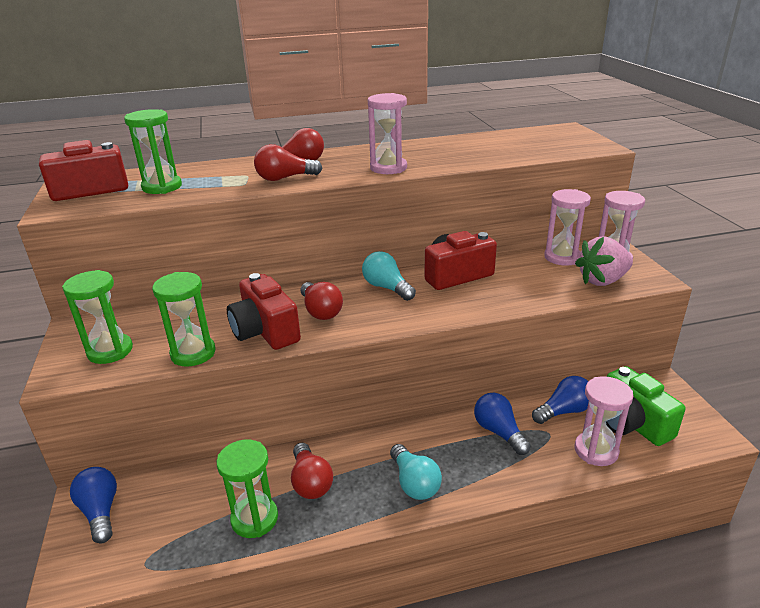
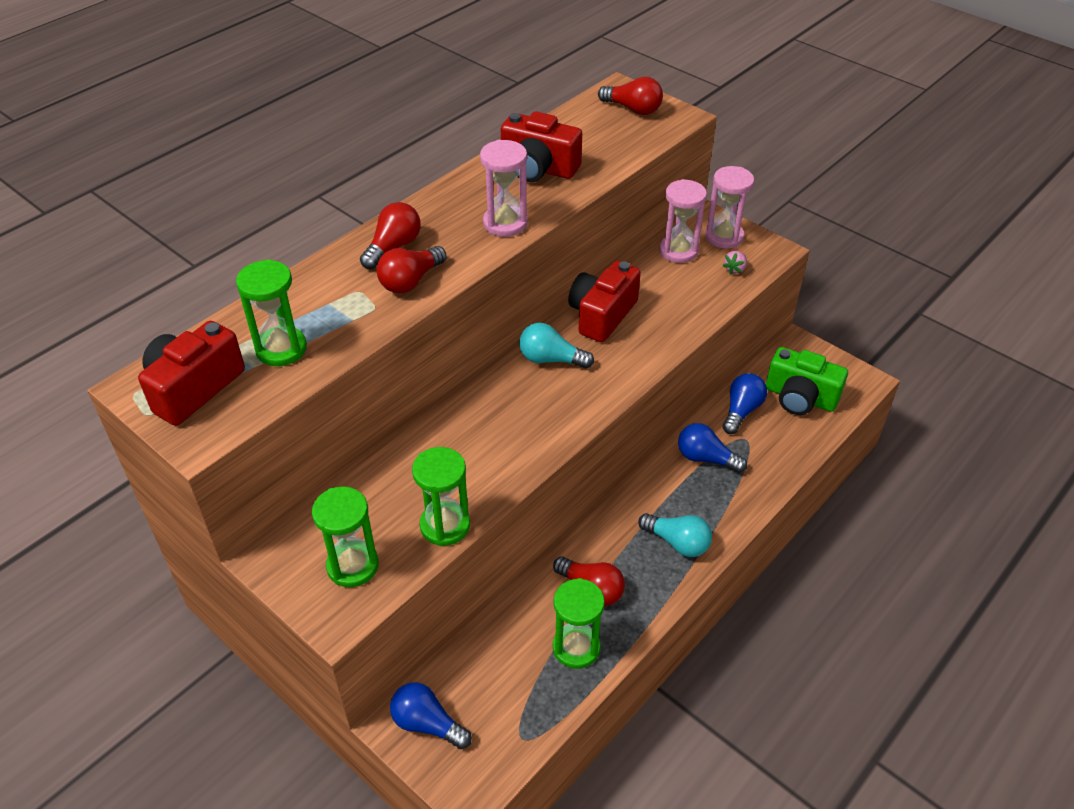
camera: 35 degrees left, 15 degrees up
red camera [227,273,301,350] -> red camera moved to [501,111,582,182]
red light bulb [301,282,343,320] -> red light bulb moved to [598,77,663,115]
pink strawberry [575,236,633,286] -> pink strawberry [723,251,747,274], size x0.46
pink hourglass [575,376,633,466] -> none

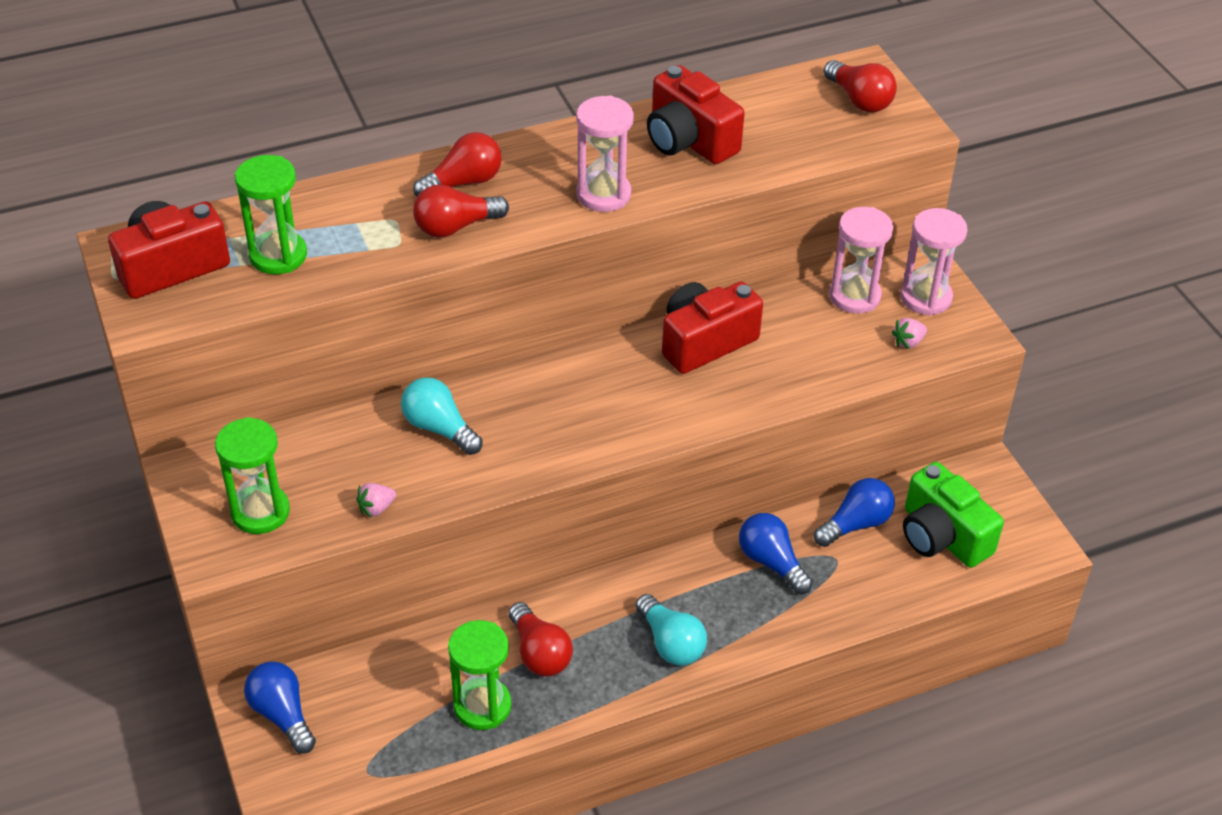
camera: 25 degrees right, 0 degrees up
green hourglass [412,447,470,546] -> pink strawberry [356,483,396,518]
turquoise light bulb [519,323,594,369] -> turquoise light bulb moved to [401,377,483,455]

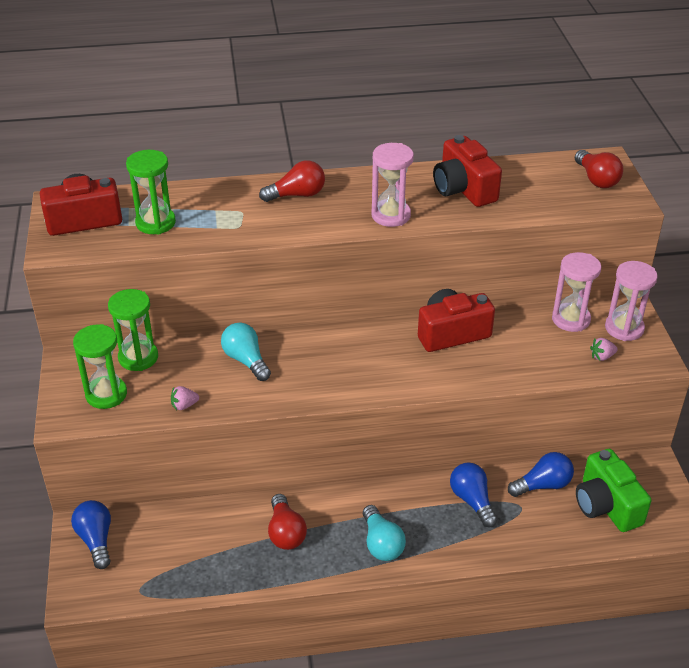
camera: 15 degrees right, 5 degrees down
red light bulb [413,184,509,238] -> none
green hourglass [448,620,511,730] -> green hourglass moved to [108,289,158,371]

